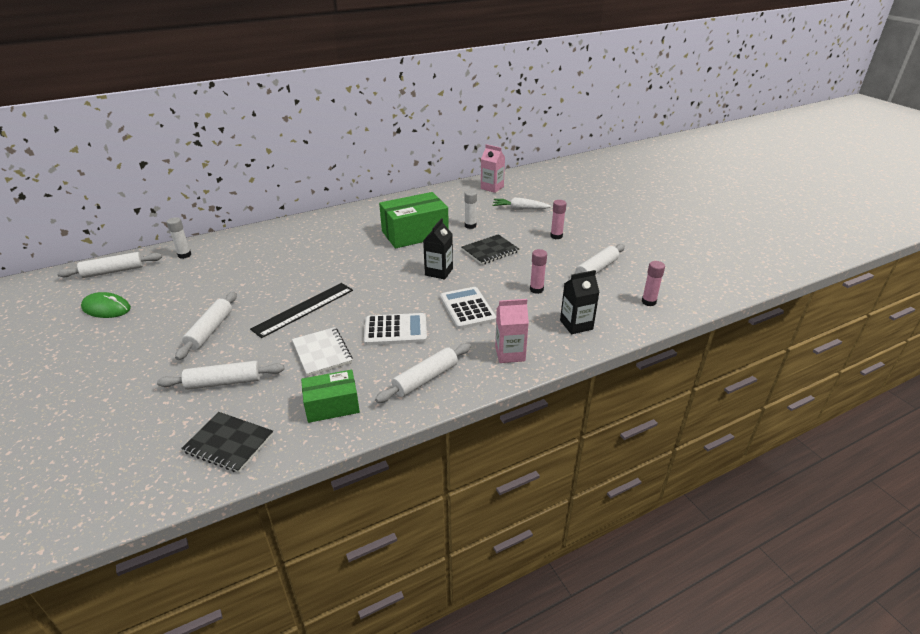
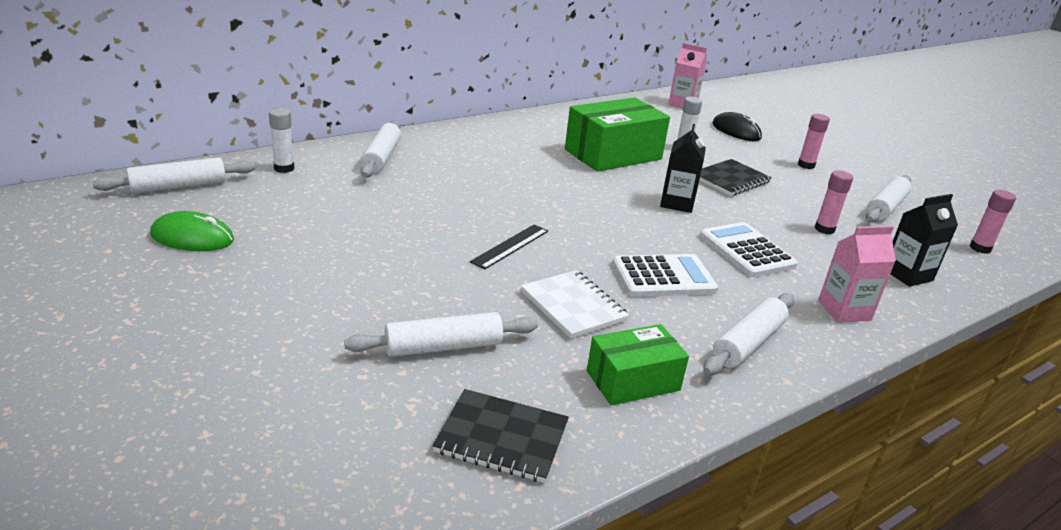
camera: 10 degrees left, 5 degrees down
white rolling pin [175,292,237,360] -> white rolling pin moved to [361,120,401,178]
black ruler [250,283,353,338] -> black ruler [470,225,548,270], size x0.63
white carrot [492,197,551,210] -> black mouse [713,112,762,141]

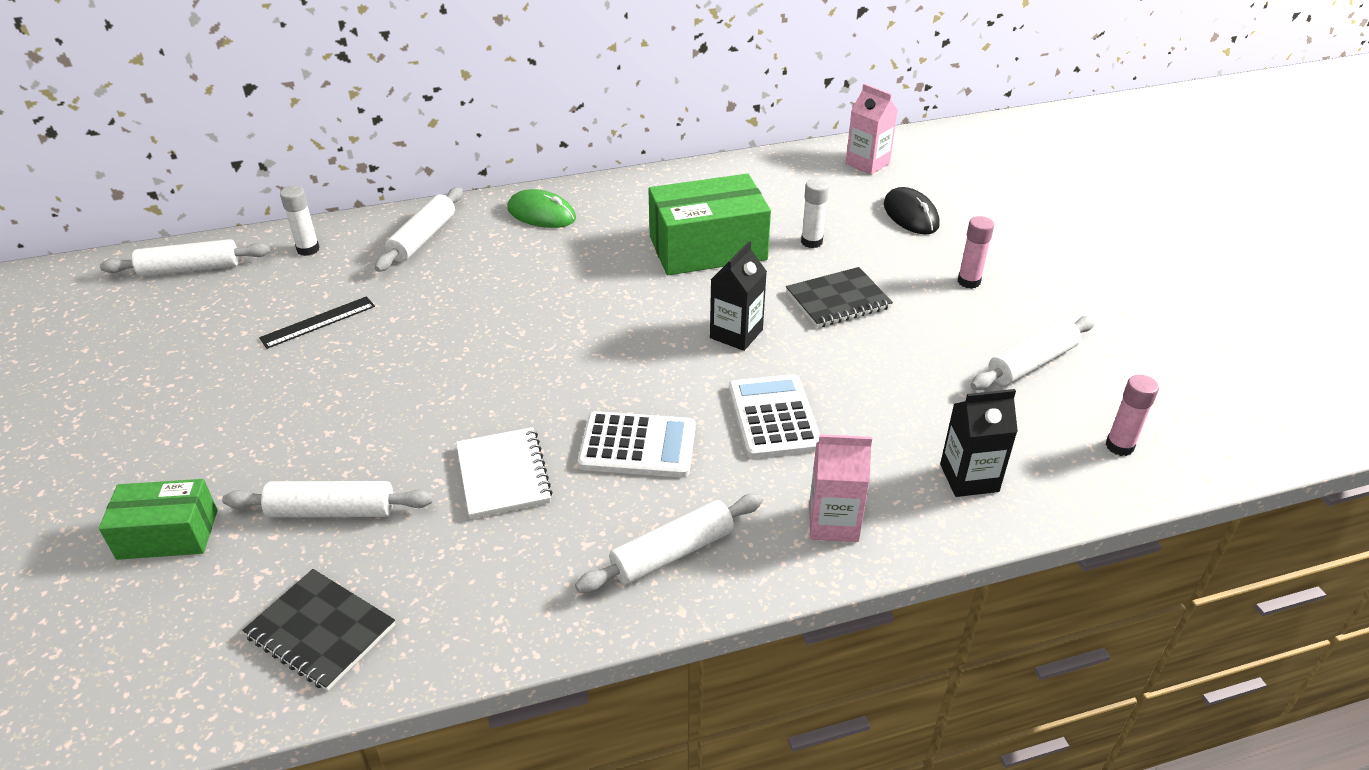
camera: 20 degrees right, 10 degrees up
green mouse [150,211,234,251] -> green mouse moved to [507,189,576,228]
black ruler [470,225,548,270] -> black ruler moved to [259,296,375,349]
green box [587,324,689,406] -> green box moved to [99,479,218,560]
pink glue stick [815,170,853,234] -> none

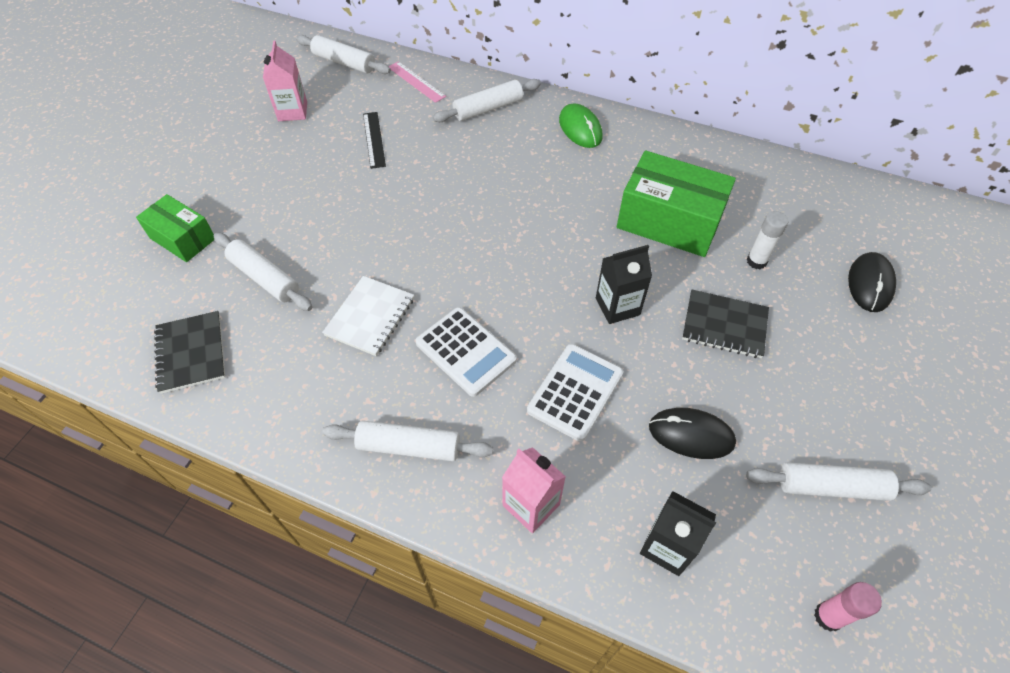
camera: 40 degrees right, 15 degrees up
black ruler [259,296,375,349] -> black ruler turned 75 degrees clockwise [363,112,386,169]
white glue stick [280,185,320,256] -> pink ruler [389,61,446,103]
pink carton [846,84,898,175] -> pink carton moved to [263,40,307,121]
pink glue stick [958,216,994,289] -> none
none -> black mouse [649,408,736,459]

